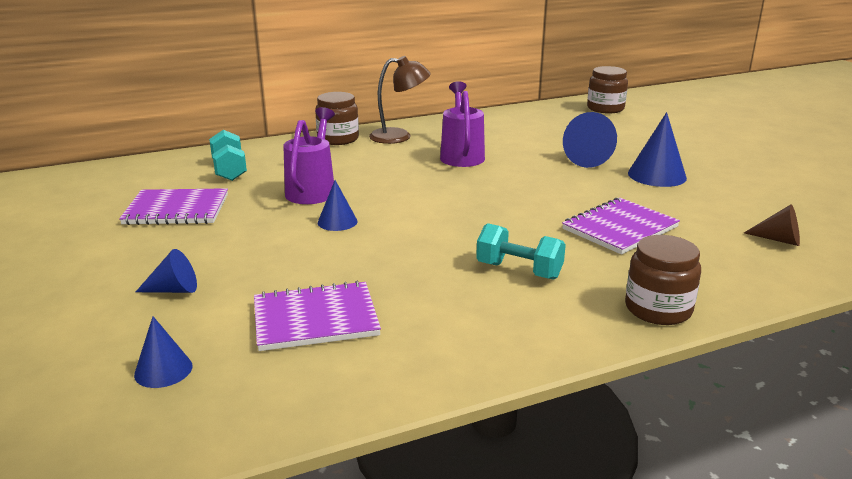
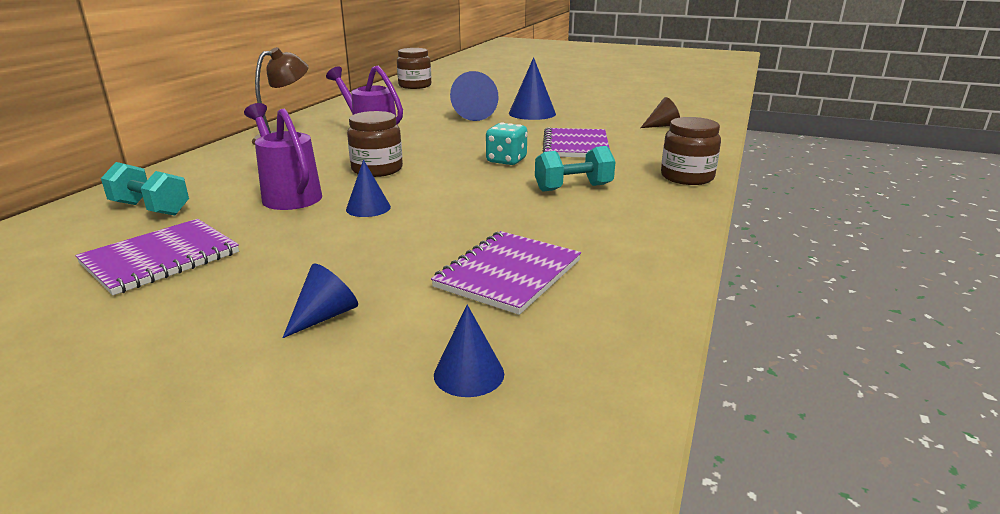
camera: 45 degrees left, 0 degrees up
brown jar [315,92,359,145] -> brown jar moved to [347,111,403,177]
none -> turquoise dice [486,122,528,165]

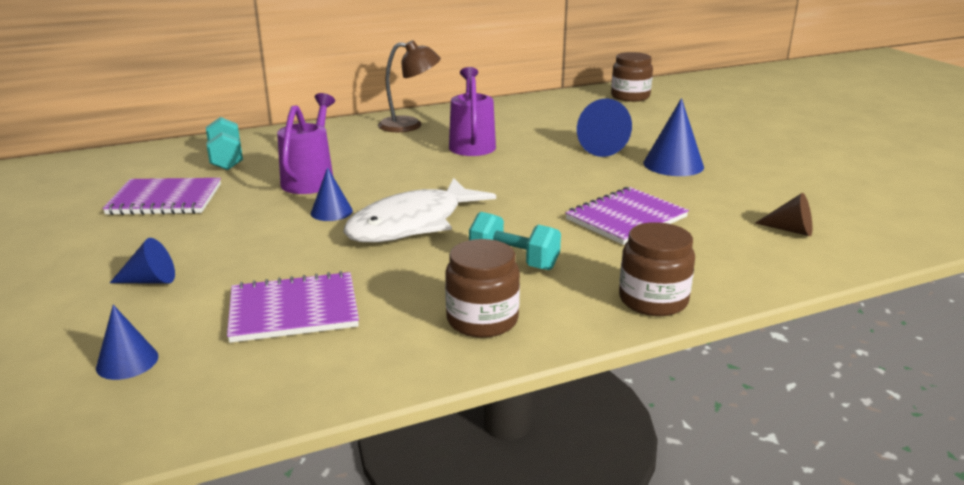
camera: 45 degrees right, 0 degrees up
brown jar [347,111,403,177] -> brown jar moved to [445,239,520,338]
turquoise dice [486,122,528,165] -> none
none -> white fish [343,178,496,242]

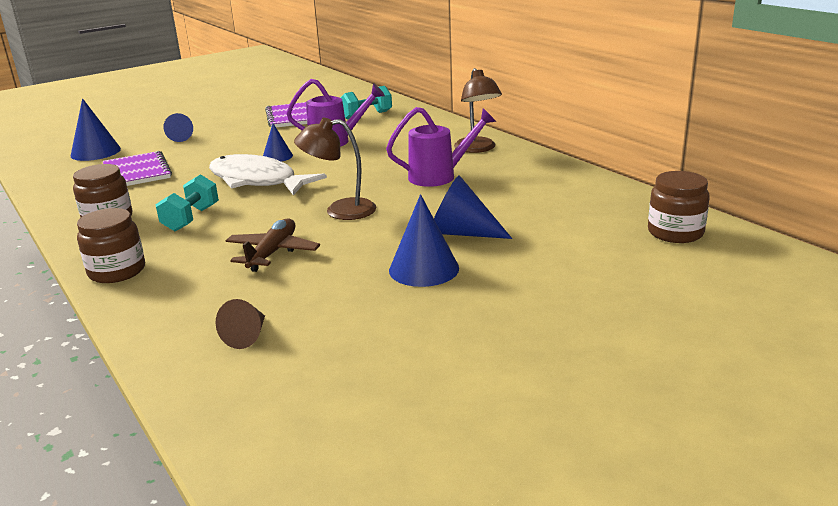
camera: 80 degrees right, 0 degrees up
blue cone [96,305,158,380] -> blue cone [71,98,121,161], size x1.63
purple notebook [565,187,689,245] -> brown plane [226,219,320,272]
none -> brown lamp [294,118,376,220]

